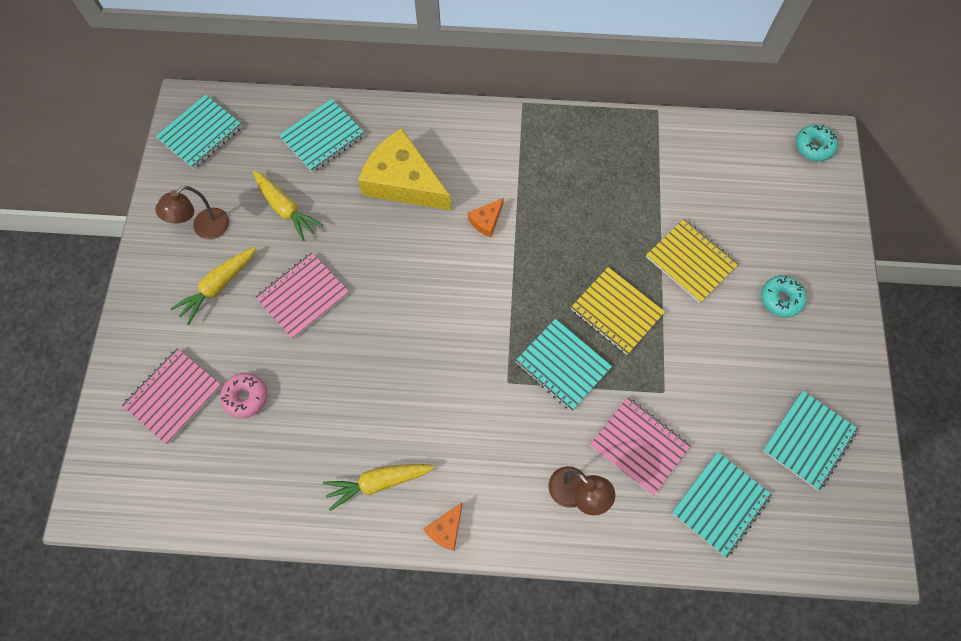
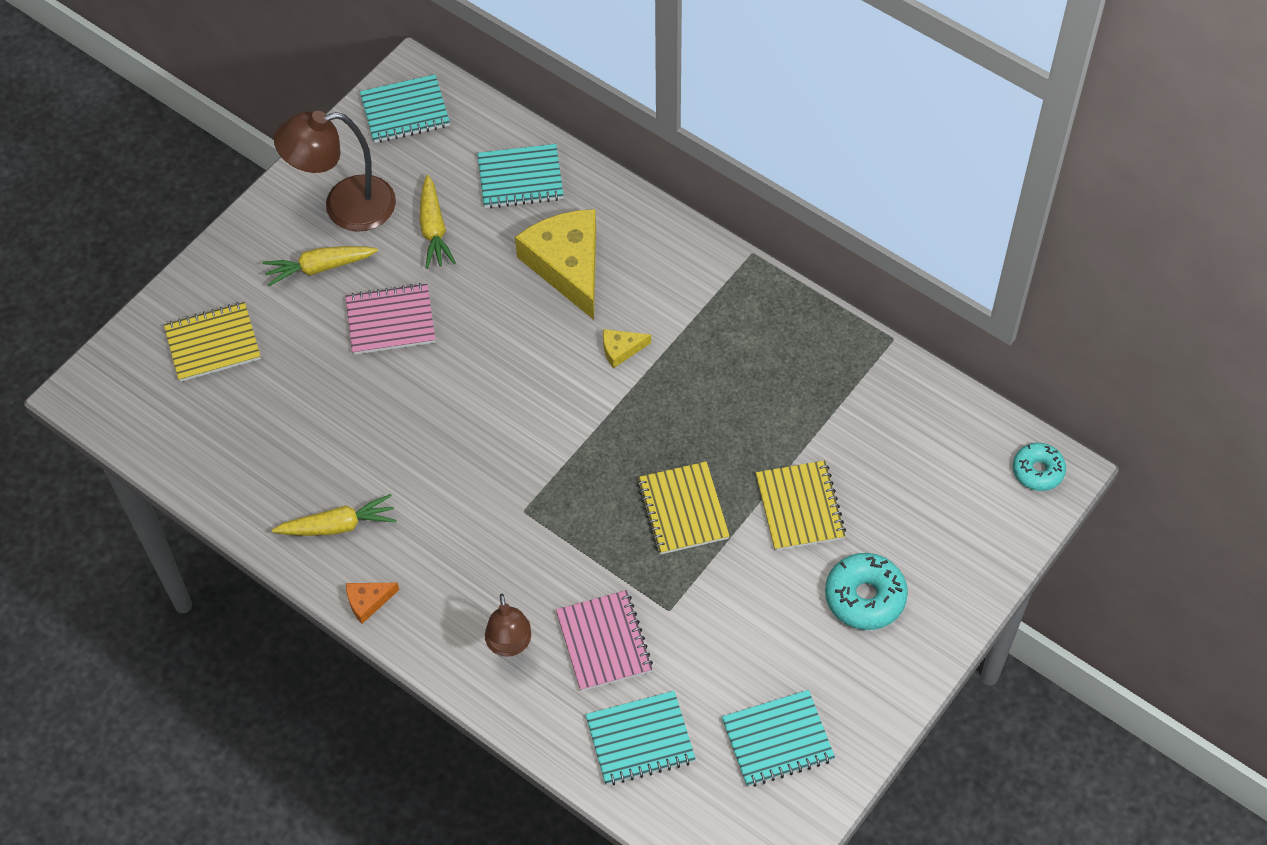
camera: 35 degrees right, 10 degrees down
pink notebook [122,348,222,444] -> yellow notebook [164,302,261,382]
brown lamp [155,186,229,239] -> brown lamp [274,111,396,232], size x1.69
pink donut [220,373,267,418] -> none
yellow carrot [323,464,435,511] -> yellow carrot turned 150 degrees clockwise [272,494,396,536]
orange cheese [468,198,504,237] -> yellow cheese [603,329,651,368]
turquoise notebook [515,319,612,411] -> none
turquoise donut [761,276,807,318] -> turquoise donut [825,553,908,630], size x1.50

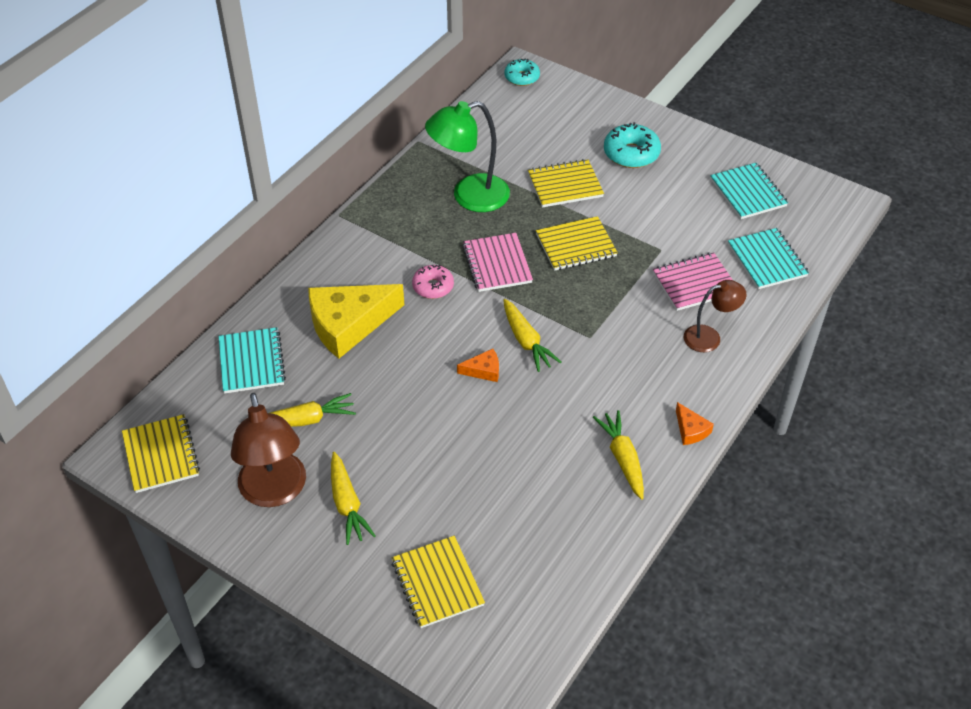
camera: 95 degrees left, 10 degrees down
pink notebook [346,283,436,355] -> pink notebook moved to [462,233,533,292]
turquoise notebook [360,74,450,143] -> yellow notebook [122,414,200,493]
yellow cheese [603,329,651,368] -> pink donut [412,264,454,299]
none -> green lamp [425,101,510,212]
none -> orange cheese [457,349,499,382]
none -> yellow carrot [503,299,561,372]

